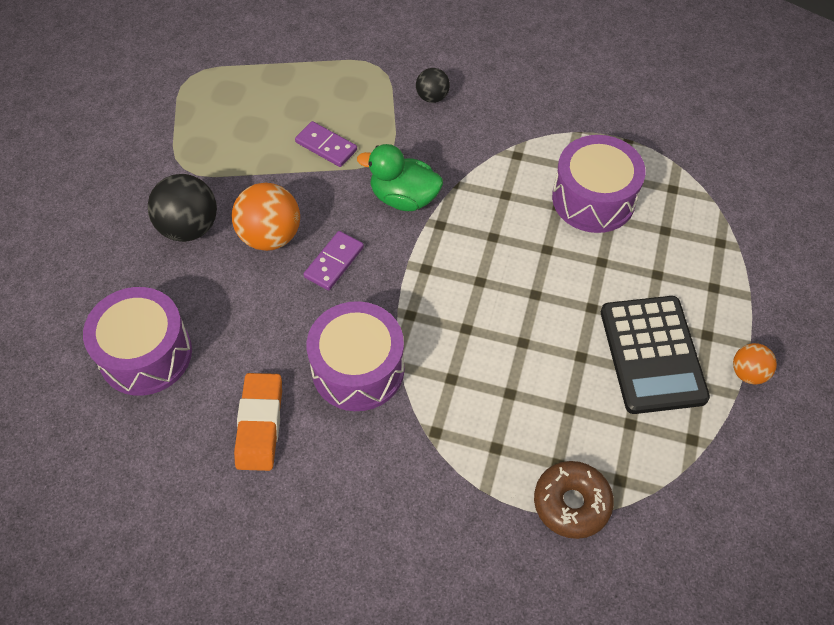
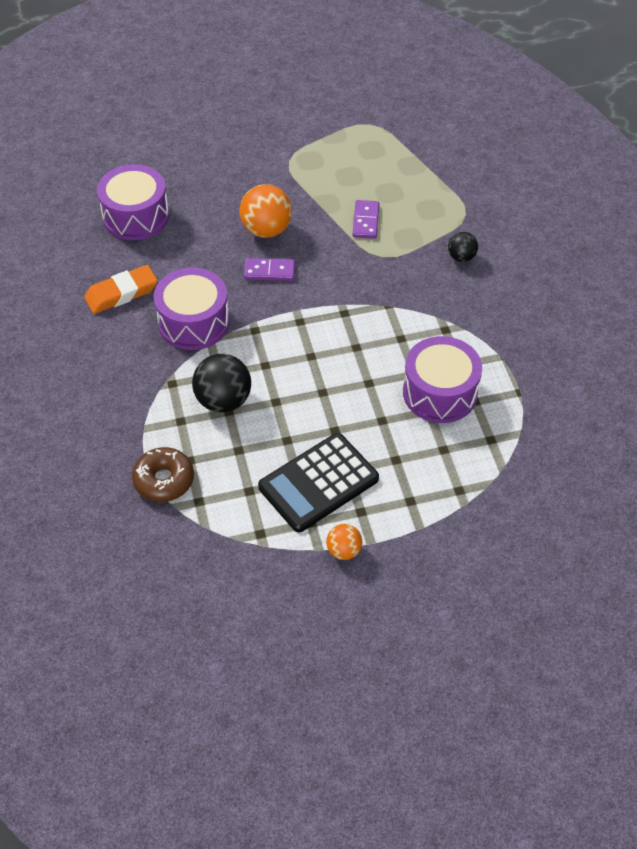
camera: 60 degrees right, 5 degrees down
black ball [148,174,217,242] -> black ball moved to [192,354,251,413]
green duck [357,144,443,211] -> none

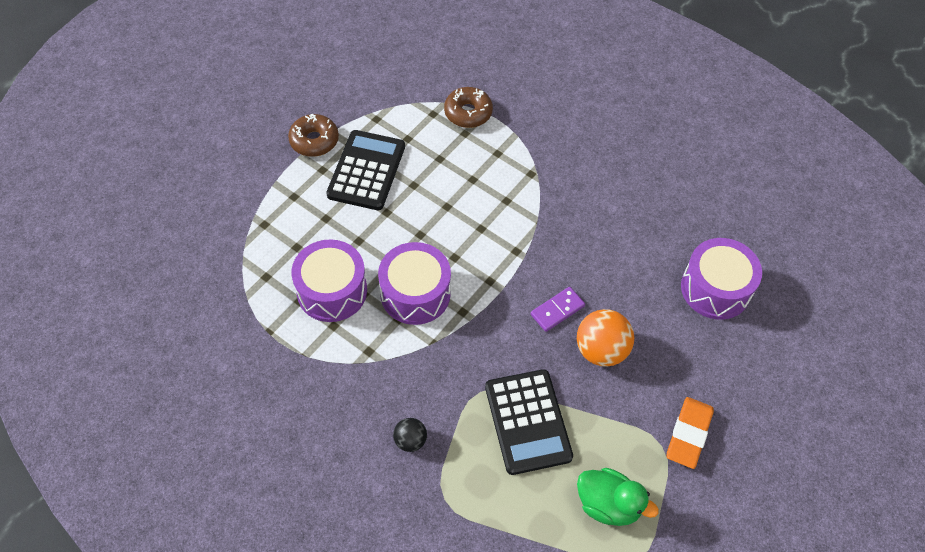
camera: 140 degrees right, 5 degrees up
orange eraser [84,265,158,314] -> orange eraser moved to [667,397,714,469]
purple drum [154,268,230,350] -> purple drum moved to [378,242,451,325]
black ball [192,354,251,413] -> none
orange ball [326,524,362,560] -> brown donut [288,113,339,157]
purple domino [352,200,379,239] -> black calculator [485,369,573,475]
none -> green duck [577,468,659,526]

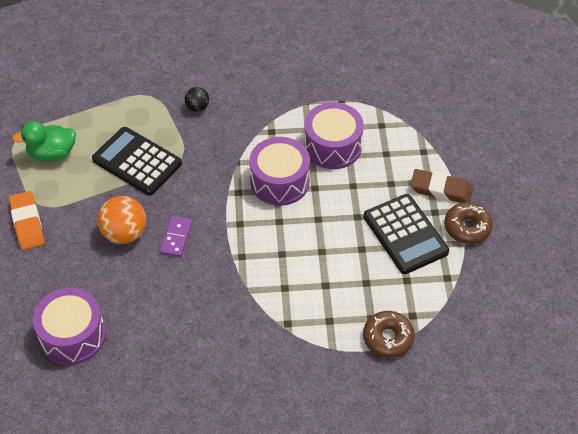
camera: 140 degrees right, 5 degrees down
none -> brown eraser [411,169,473,203]

